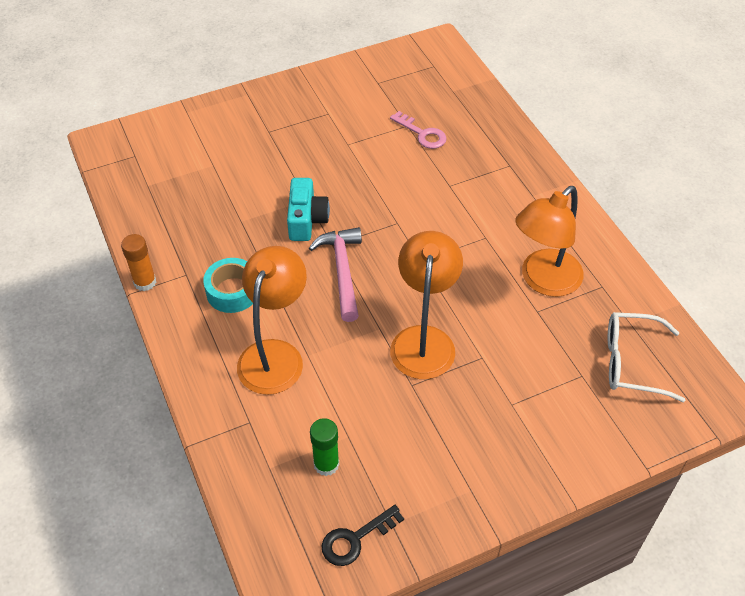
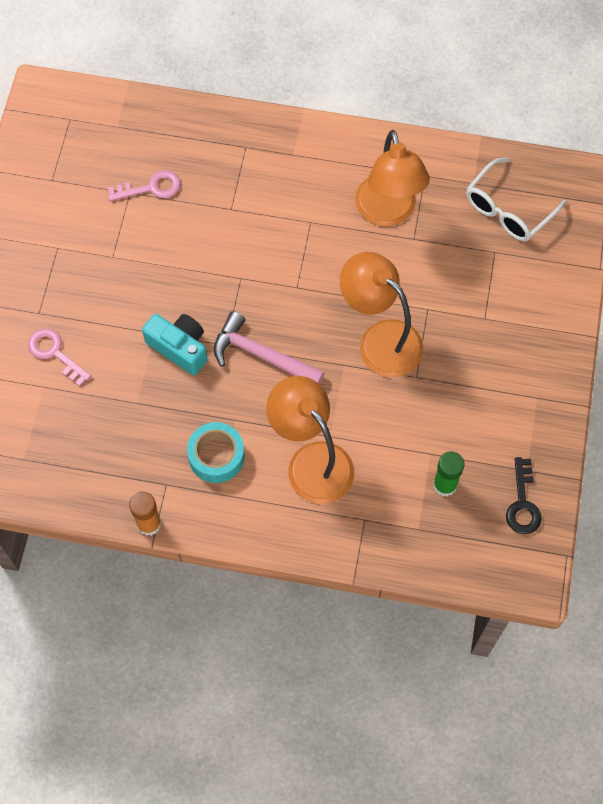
camera: 55 degrees left, 15 degrees up
none -> pink key [28,328,91,386]

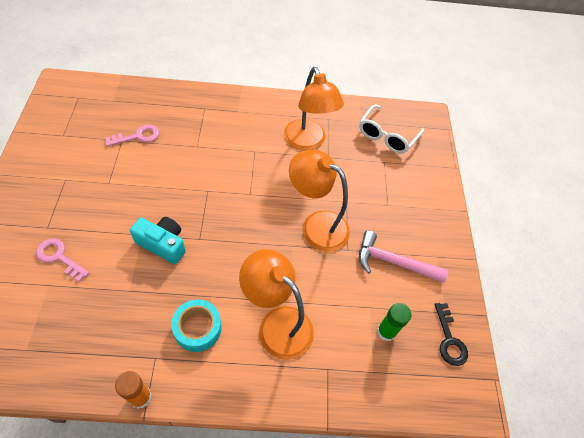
camera: 15 degrees left, 10 degrees down
pink hammer [214,311,325,384] -> pink hammer moved to [359,231,448,283]

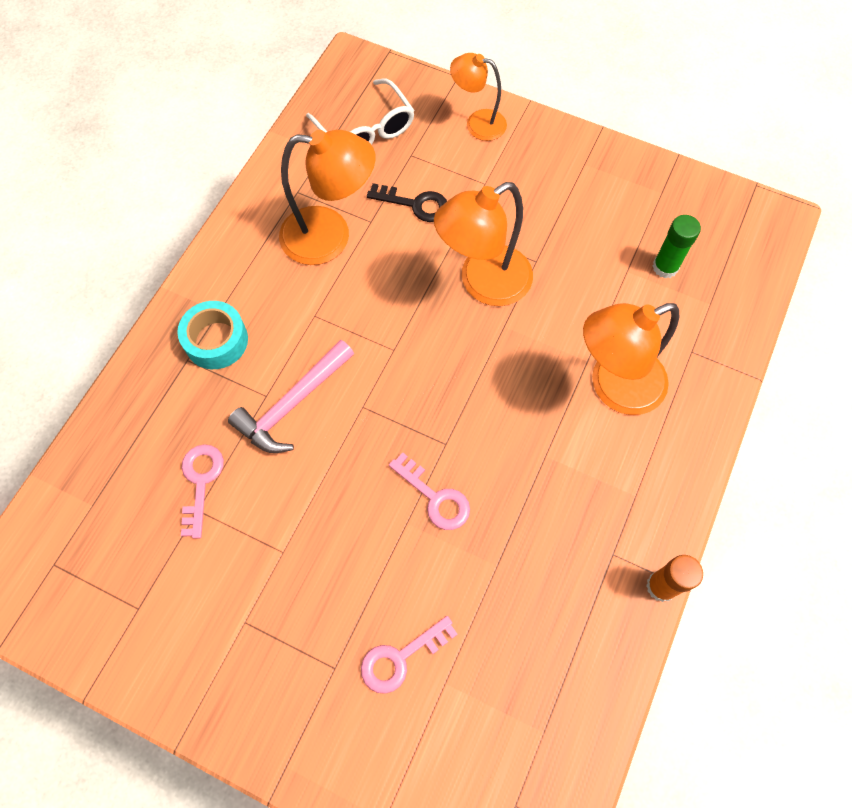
camera: 60 degrees left, 10 degrees up
turquoise camera [130,217,186,264] -> pink key [389,452,470,530]
turquoise tape [171,299,222,352] -> turquoise tape moved to [177,301,248,369]
pink hammer [359,231,448,283] -> pink hammer moved to [228,340,354,453]
black key [435,303,468,366] -> black key moved to [367,183,447,222]
none -> orange lamp [450,53,507,141]

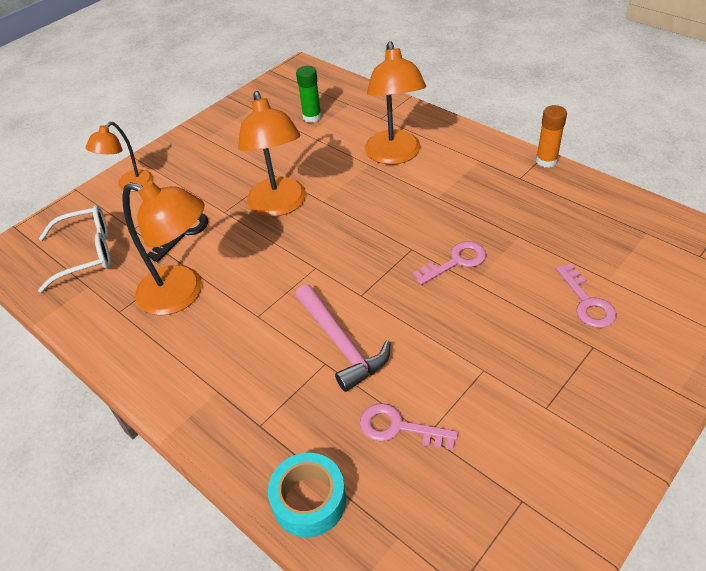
camera: 70 degrees left, 20 degrees down
turquoise tape [177,301,248,369] -> turquoise tape moved to [268,453,346,538]
orange lamp [279,130,375,265] -> orange lamp turned 90 degrees clockwise [122,181,205,315]

